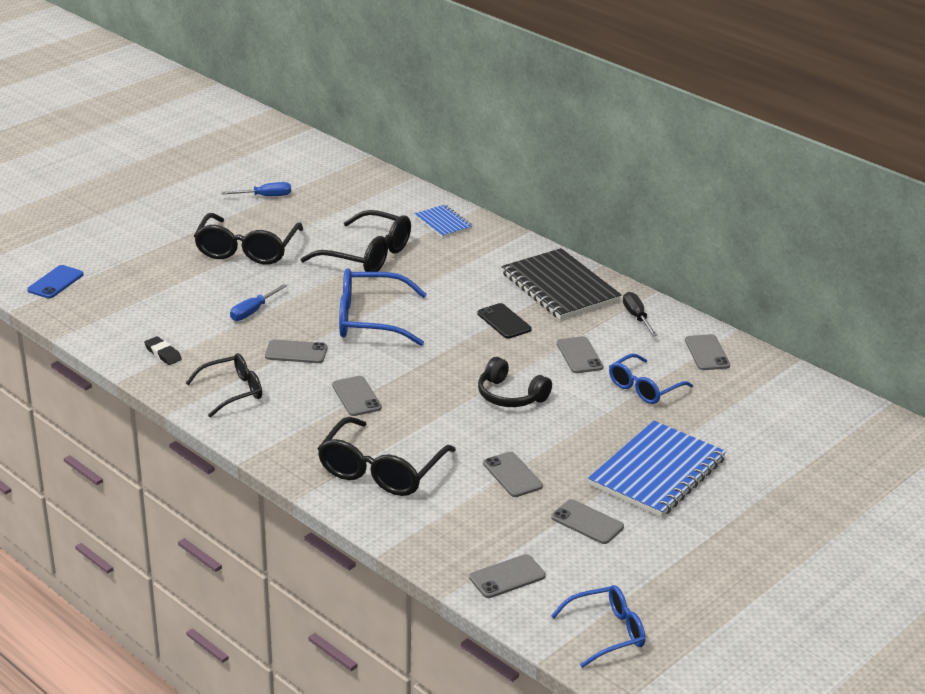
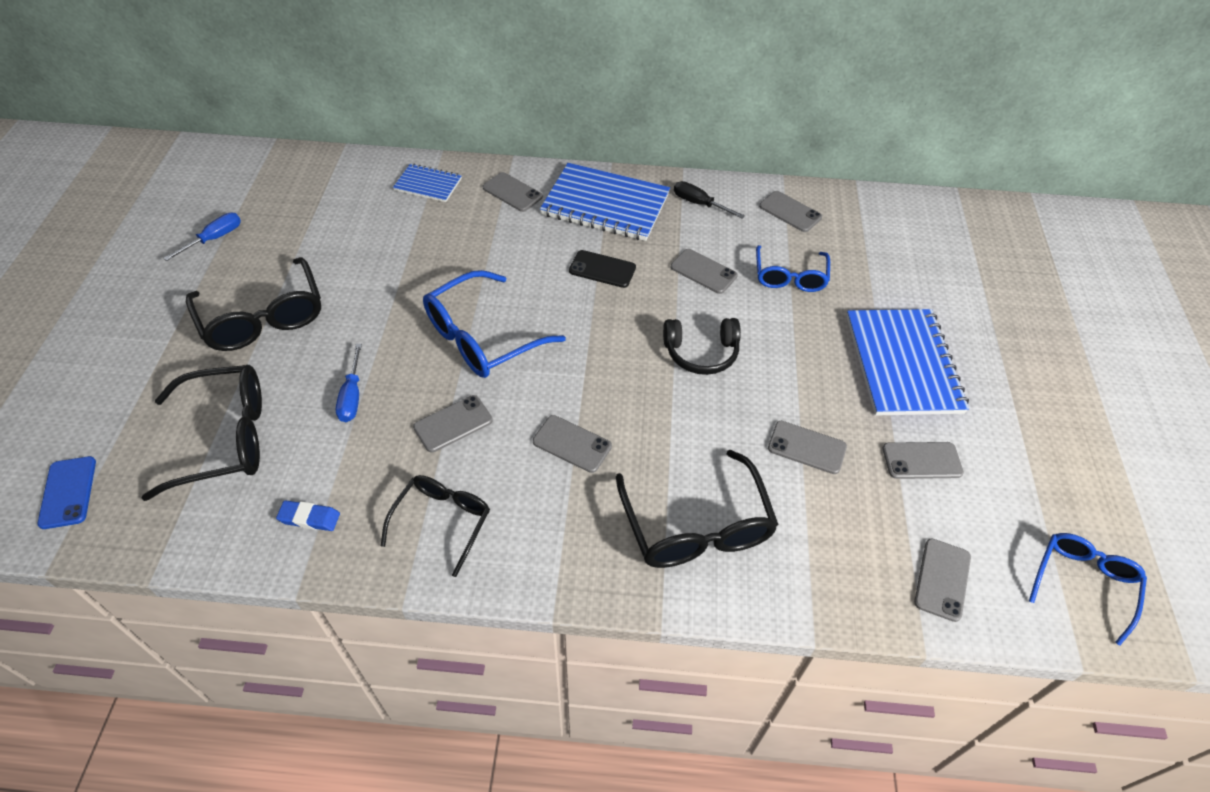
camera: 40 degrees left, 20 degrees up
black eraser [144,336,182,365] -> blue eraser [276,500,340,531]
black glasses [301,210,411,272] -> black glasses moved to [142,365,262,501]
black notebook [501,248,622,320] -> blue notebook [540,163,670,241]
none -> grey phone [483,172,543,212]

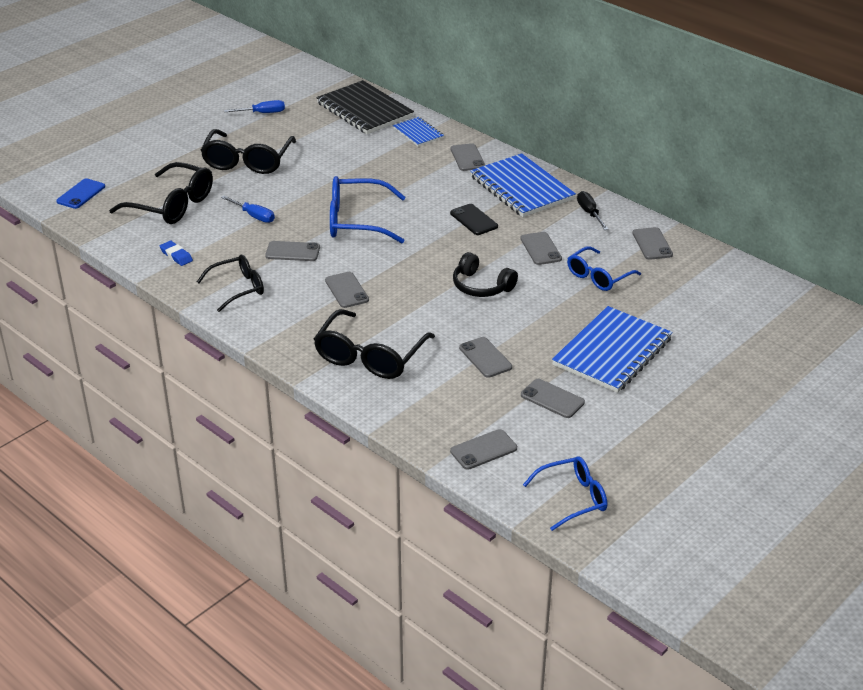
camera: 40 degrees right, 15 degrees down
blue screwdriver [336,344,362,422] -> blue screwdriver turned 90 degrees counterclockwise [221,196,275,223]
none -> black notebook [316,80,414,134]

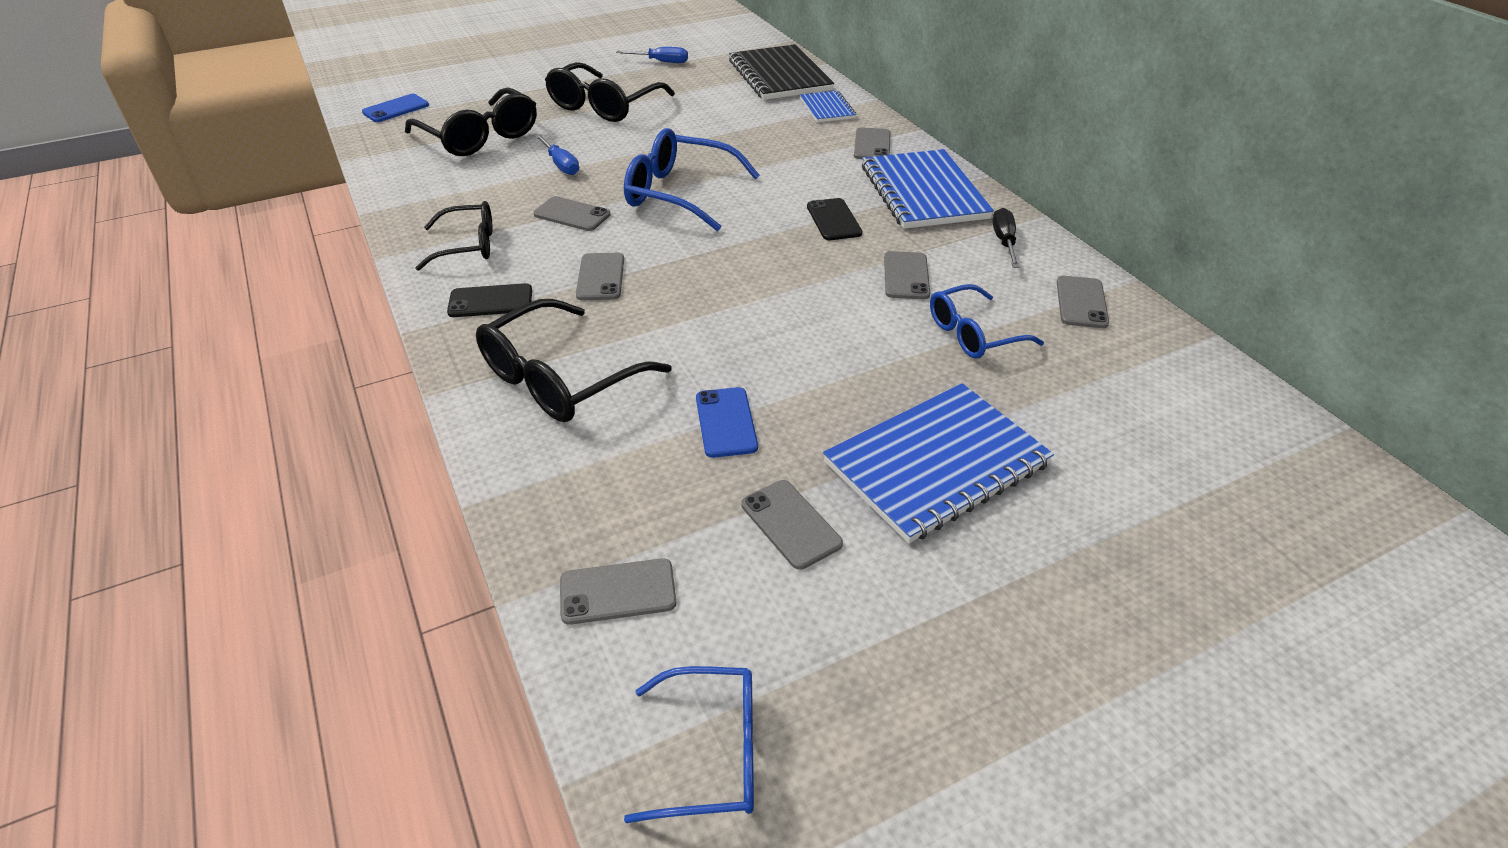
camera: 20 degrees right, 5 degrees up
blue eraser [160,241,193,266] -> none
black headphones [453,252,518,297] -> none
grey phone [459,337,512,378] -> blue phone [696,387,758,458]
none -> black phone [447,283,532,317]

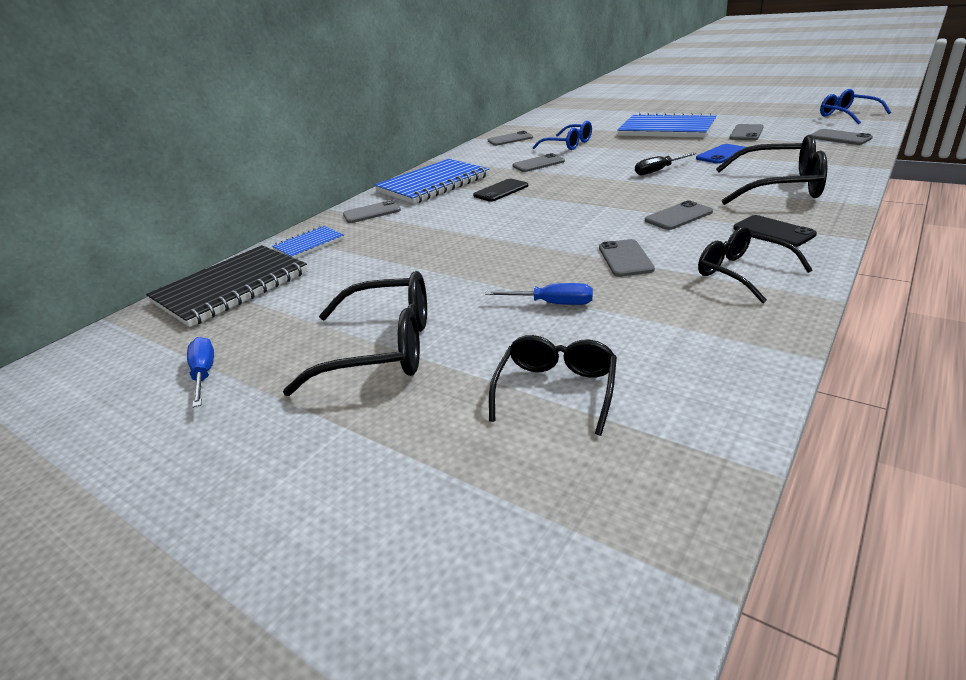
camera: 115 degrees left, 10 degrees down
blue phone [362,94,429,122] -> none
black glasses [405,87,537,156] -> black glasses [489,335,617,436], size x0.65
blue screwdriver [535,134,579,175] -> blue screwdriver turned 75 degrees clockwise [485,283,593,305]
blue glasses [624,128,760,231] -> none
black screwdriver [992,208,1019,268] -> black screwdriver moved to [635,153,696,175]

